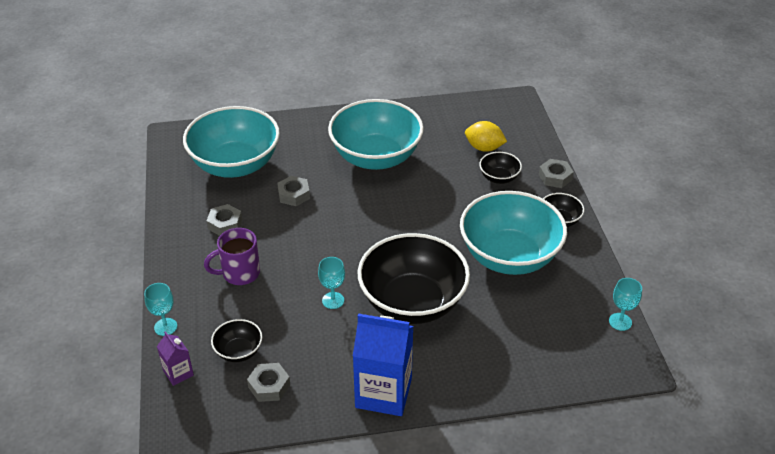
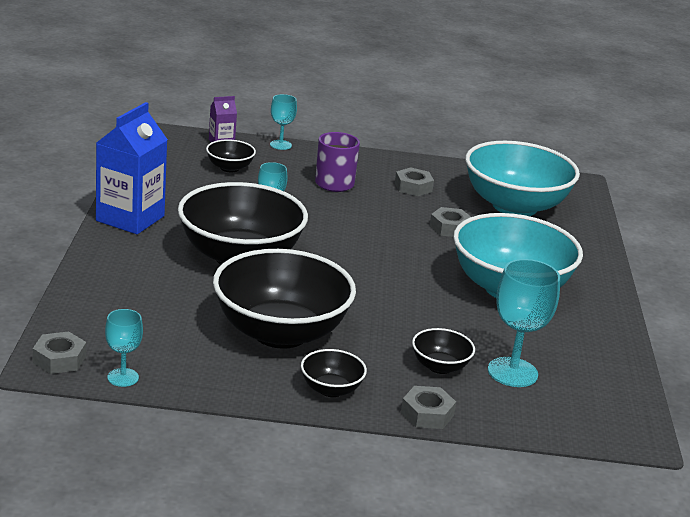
camera: 100 degrees right, 15 degrees down
grey nut [247,363,290,402] -> grey nut moved to [33,331,86,374]
turquoise bowl [460,191,567,275] -> black bowl [213,249,356,349]
yellow lemon [465,121,507,152] -> turquoise goblet [488,259,560,387]

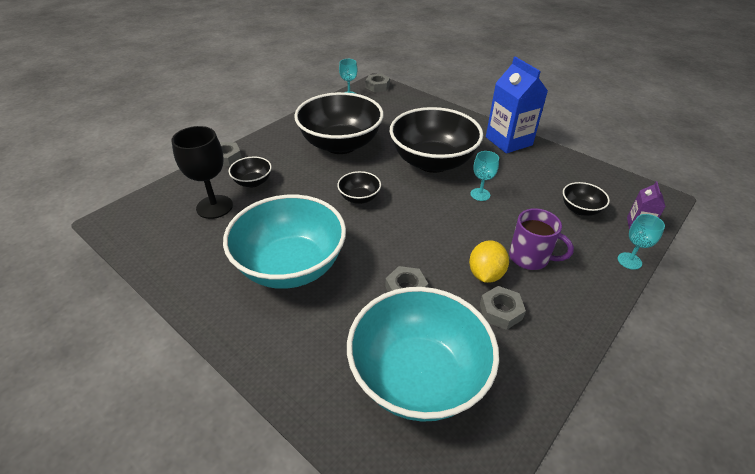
camera: 130 degrees right, 15 degrees up
black bowl [301,349,367,397] -> black bowl moved to [337,171,381,204]
turquoise goblet [488,259,560,387] -> black goblet [171,126,233,219]
none -> yellow lemon [469,240,509,283]

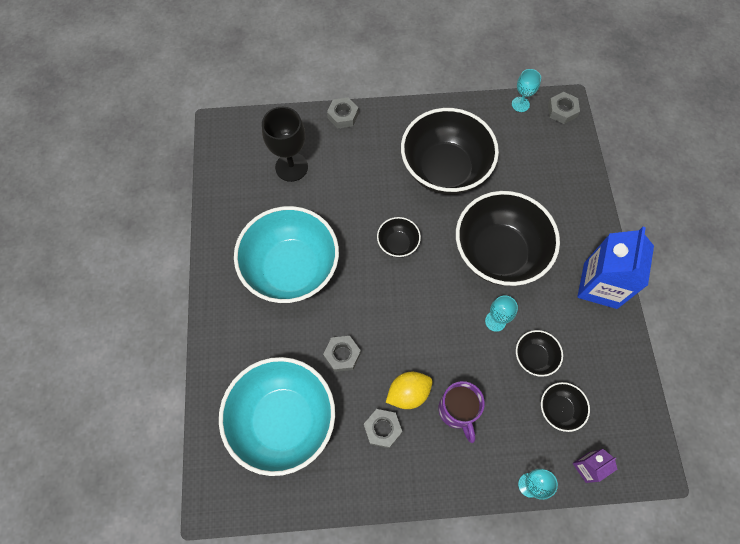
camera: 45 degrees right, 25 degrees up
black bowl [229,156,272,187] -> black bowl moved to [516,330,563,377]

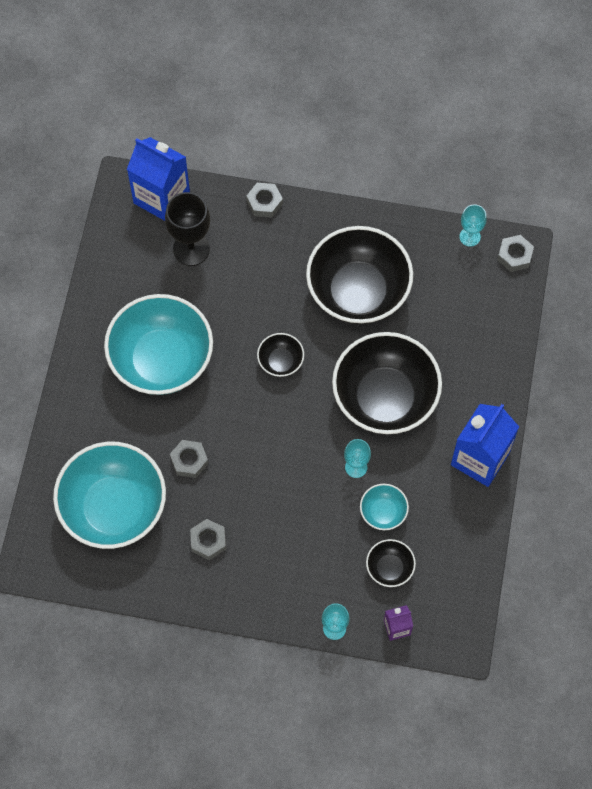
camera: 15 degrees right, 0 degrees up
yellow lemon [386,372,433,409] -> none
purple mug [438,381,485,443] -> none
black bowl [516,330,563,377] -> turquoise bowl [360,484,409,530]
none -> blue carton [127,137,190,221]

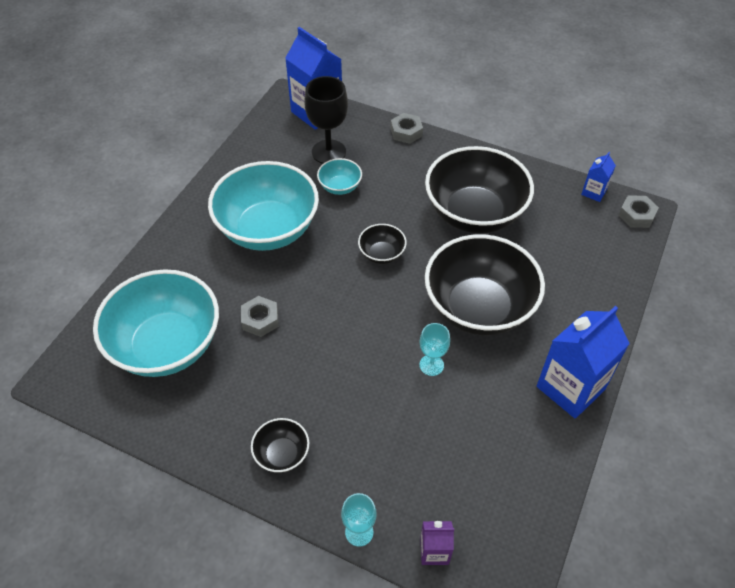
camera: 15 degrees right, 15 degrees down
grey nut [190,519,226,560] -> none
turquoise bowl [360,484,409,530] -> turquoise bowl moved to [317,158,362,195]
black bowl [366,539,416,587] -> black bowl moved to [251,418,309,473]
turquoise goblet [459,204,487,247] -> blue carton [581,152,616,202]

